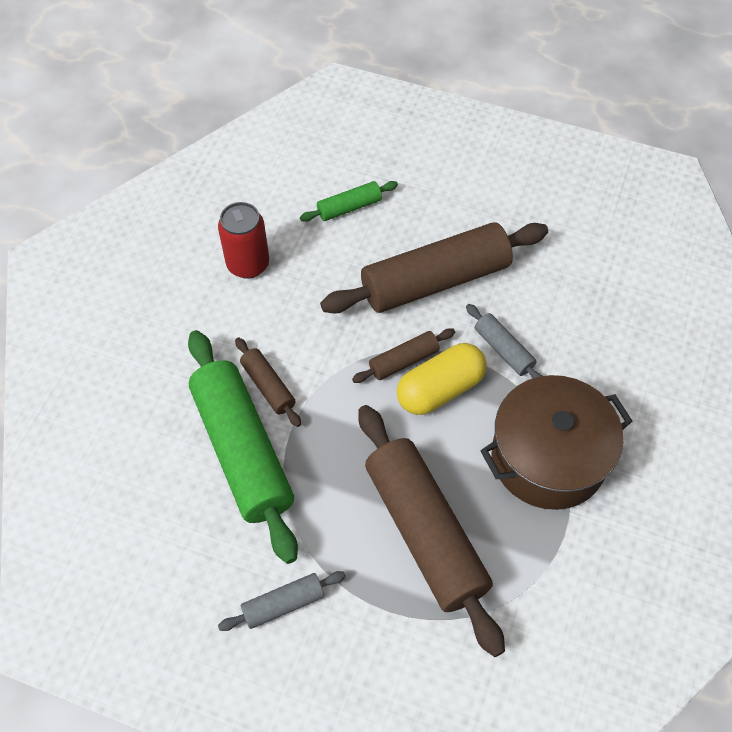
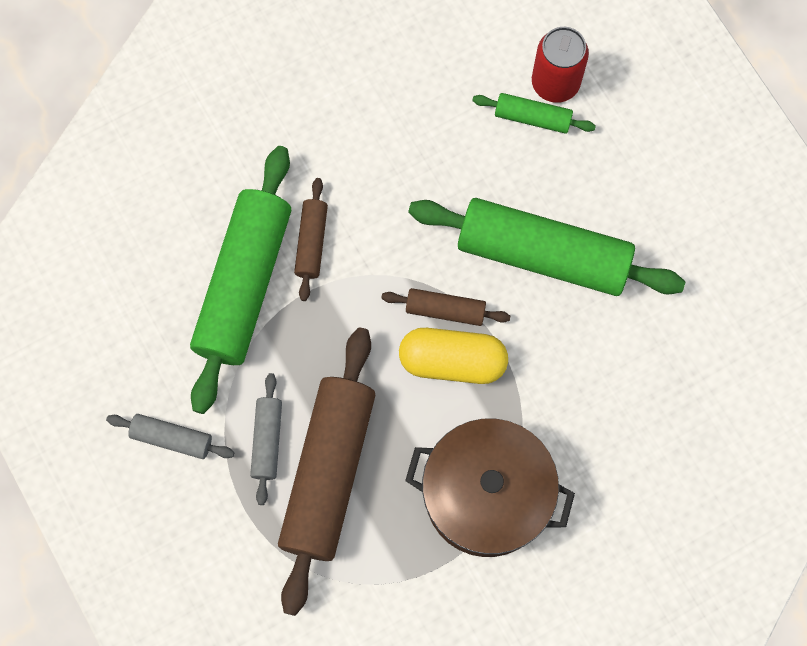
camera: 40 degrees right, 15 degrees up
red can [218,202,269,279] -> red can moved to [532,27,589,103]
brown rolling pin [320,222,548,314] -> green rolling pin [408,198,685,296]
grey rolling pin [466,304,542,379] -> grey rolling pin moved to [250,373,282,505]

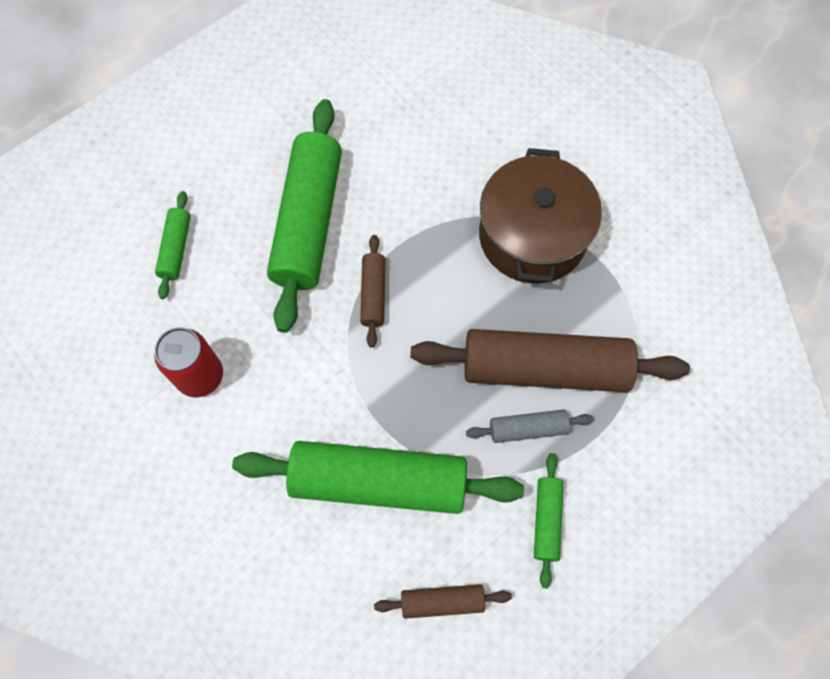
camera: 100 degrees left, 5 degrees down
grey rolling pin [106,414,234,459] -> green rolling pin [534,453,564,588]
brown rolling pin [294,178,328,301] -> brown rolling pin moved to [374,584,512,619]
yellow capsule [399,328,508,384] -> none
red can [532,27,589,103] -> red can moved to [154,327,223,397]

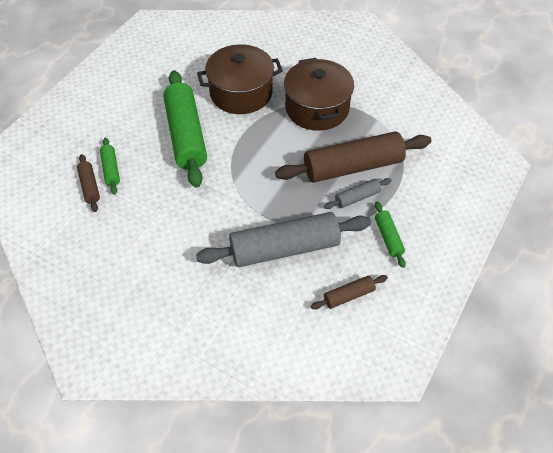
camera: 20 degrees left, 15 degrees down
red can [154,327,223,397] -> none
green rolling pin [232,441,524,514] -> grey rolling pin [196,212,371,267]
brown rolling pin [360,235,385,348] -> brown rolling pin moved to [77,154,100,212]
none -> brown pot [197,44,283,114]

